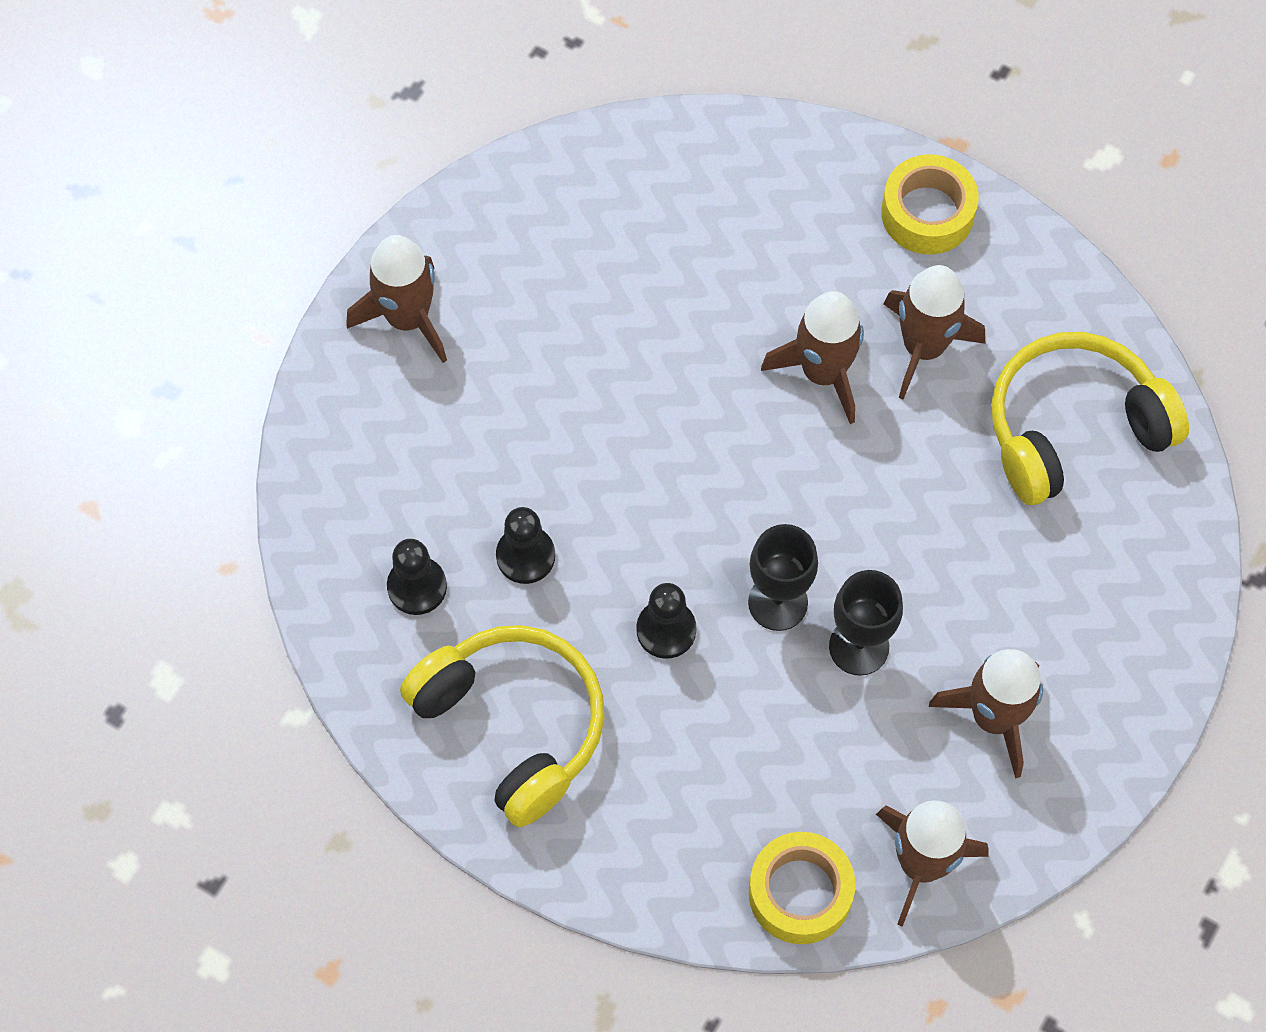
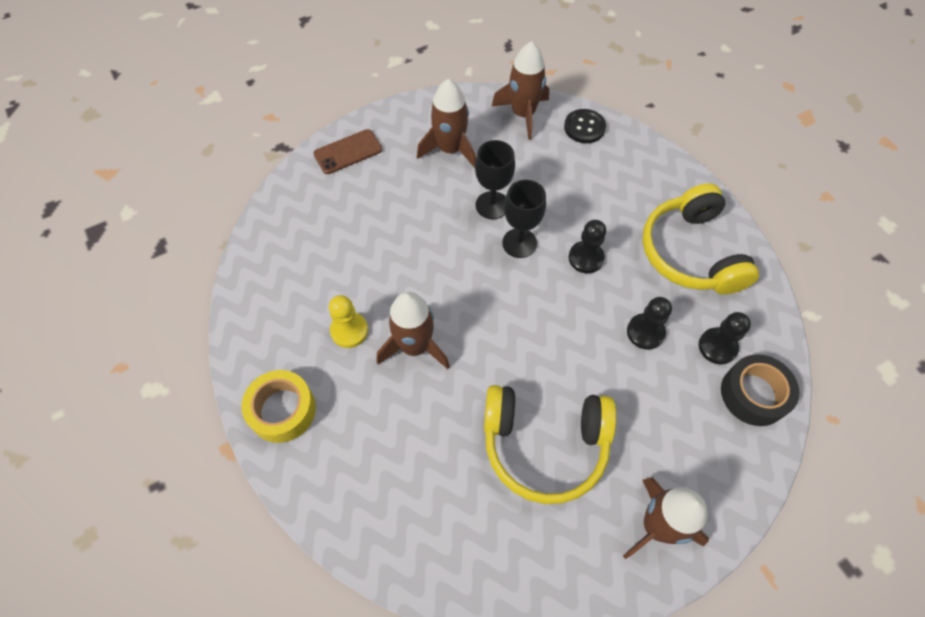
camera: 150 degrees left, 5 degrees down
yellow tape [748,832,855,944] -> black button [564,109,606,143]
brown rocket [884,265,985,400] -> yellow pawn [329,295,368,348]
yellow headphones [991,332,1189,505] -> yellow headphones moved to [484,385,616,504]
none -> brown phone [313,129,382,174]
none -> black tape [721,354,799,426]

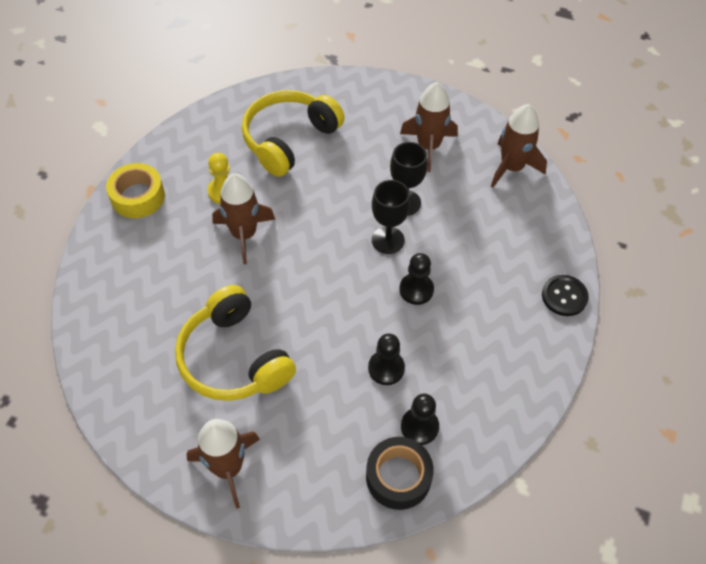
camera: 50 degrees right, 5 degrees down
brown phone [313,129,382,174] -> none
black button [564,109,606,143] -> black button moved to [542,275,589,316]
yellow headphones [642,183,759,294] -> yellow headphones moved to [242,90,345,177]

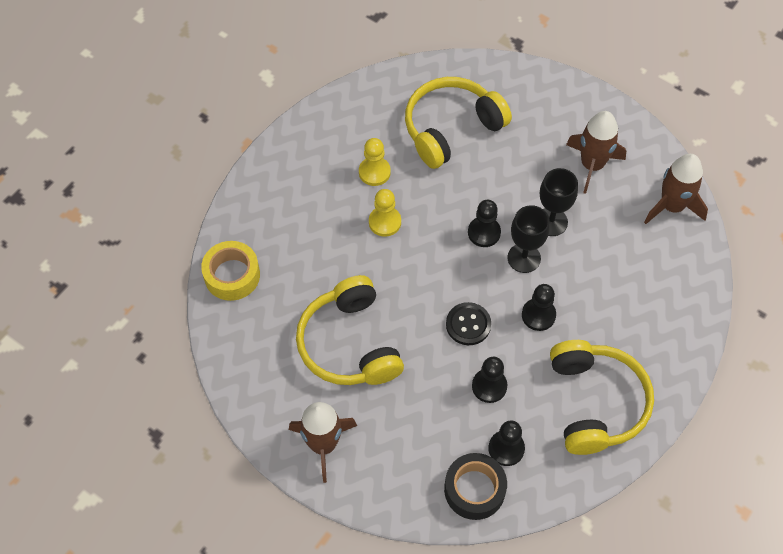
camera: 15 degrees right, 5 degrees up
yellow tape [106,163,165,218] -> yellow tape moved to [201,241,260,301]
brown rocket [212,173,275,264] -> yellow pawn [369,189,401,237]
black button [542,275,589,316] -> black button moved to [446,302,491,345]
none -> black pawn [468,200,501,247]
none -> yellow headphones [550,340,654,455]

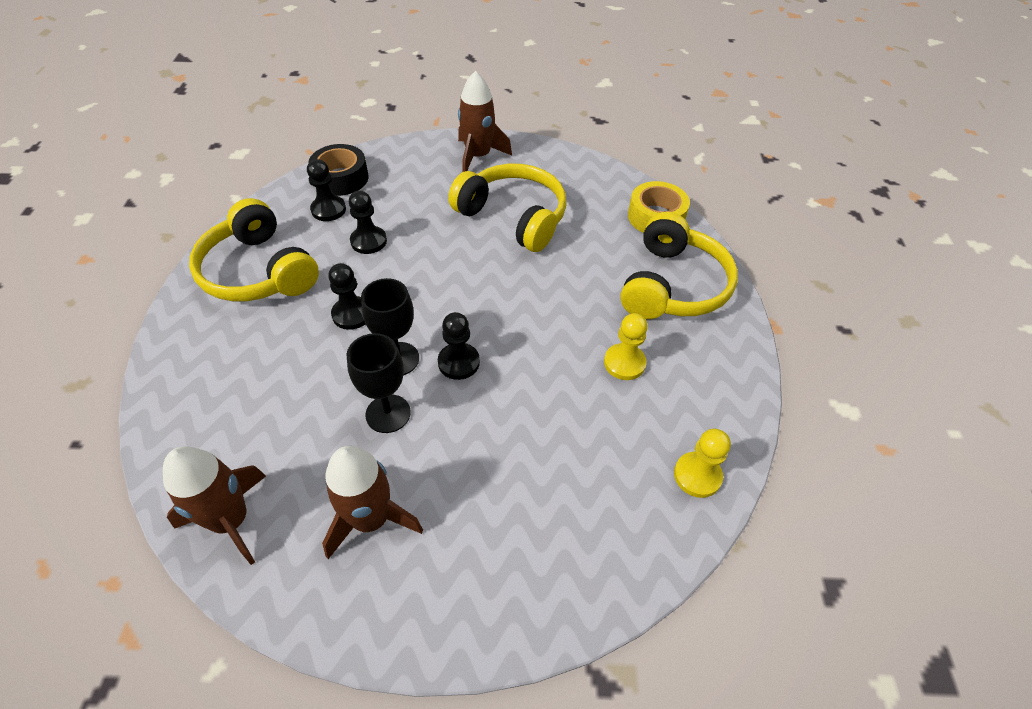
camera: 145 degrees right, 10 degrees down
yellow pawn [369,189,401,237] -> yellow pawn moved to [674,429,731,498]
yellow headphones [405,77,512,169] -> yellow headphones moved to [621,212,738,319]
black button [446,302,491,345] -> none

